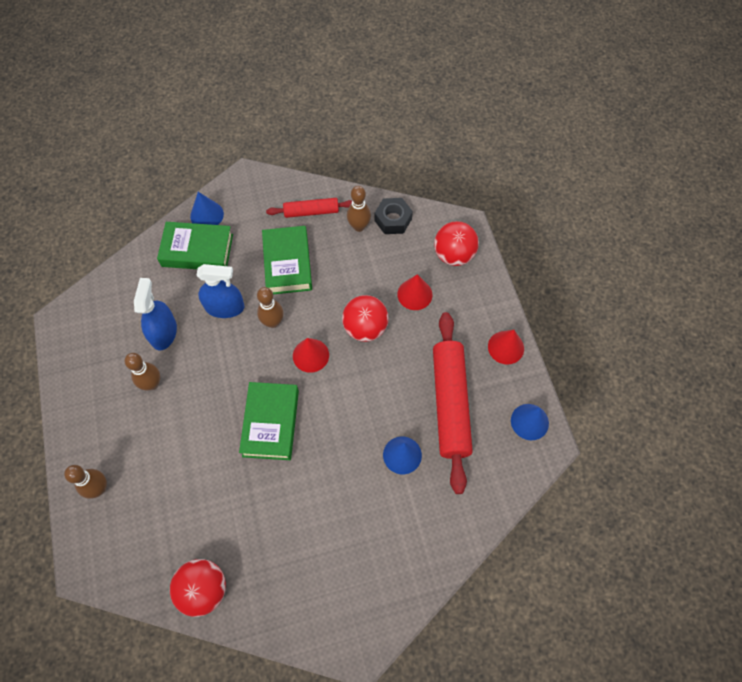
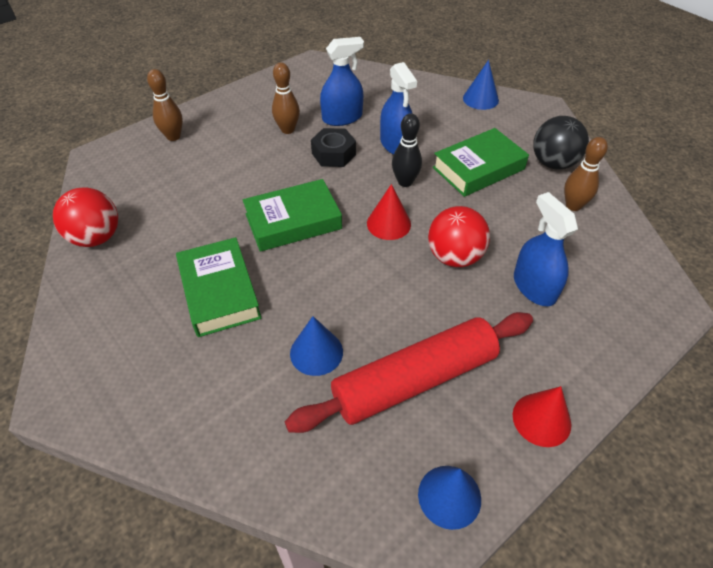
camera: 65 degrees right, 15 degrees down
green book [157,222,233,269] -> green book moved to [176,237,262,337]
brown bowling pin [257,287,284,328] -> black bowling pin [392,113,422,187]
red rolling pin [266,198,352,218] -> black ball [533,116,589,170]
black nut [374,198,413,234] -> black nut moved to [311,128,356,167]
red cone [397,274,433,310] -> blue spray bottle [514,192,578,306]
red ball [434,221,479,266] -> none

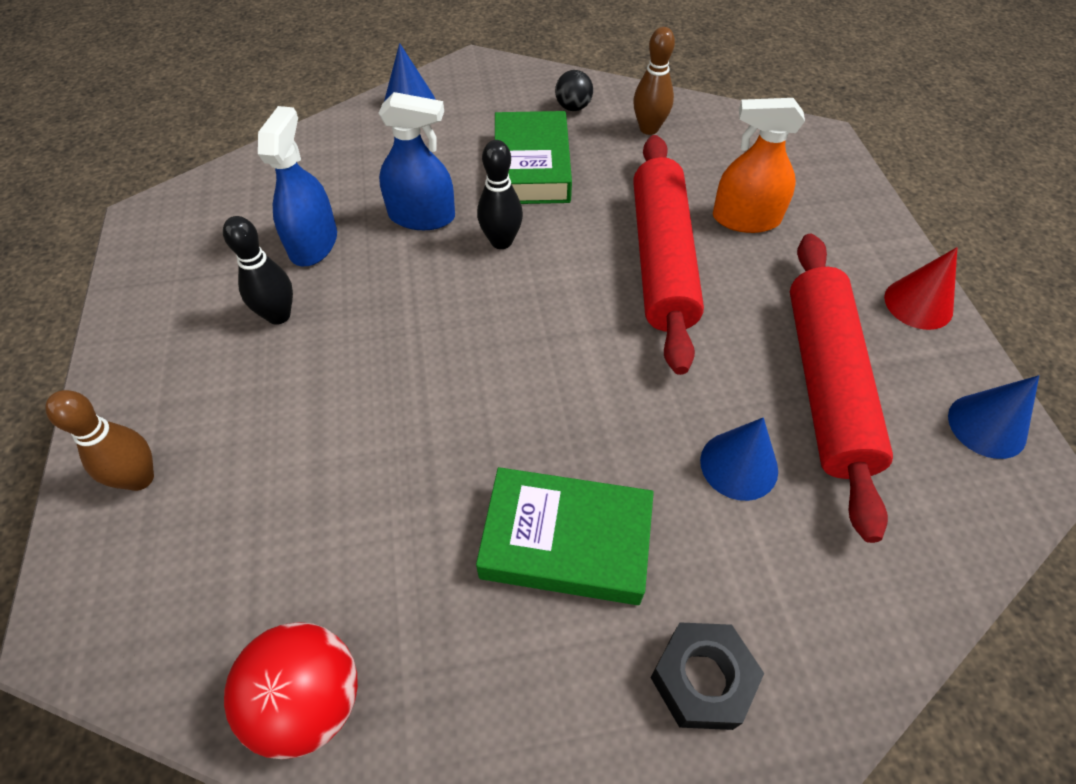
camera: 60 degrees left, 5 degrees up
green book [243,179,342,252] -> none
brown bowling pin [272,62,300,134] -> black bowling pin [223,216,293,325]
black nut [311,128,356,167] -> black nut moved to [650,622,764,730]
red cone [367,184,411,240] -> none
red ball [428,206,490,267] -> red rolling pin [633,135,704,375]
blue spray bottle [514,192,578,306] -> orange spray bottle [713,98,805,233]
black ball [533,116,589,170] -> black ball [555,70,593,111], size x0.56

